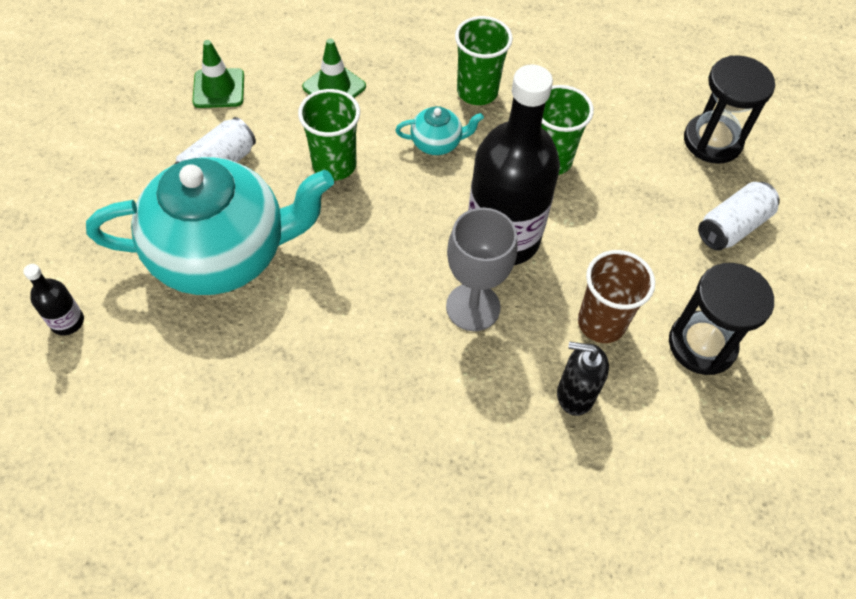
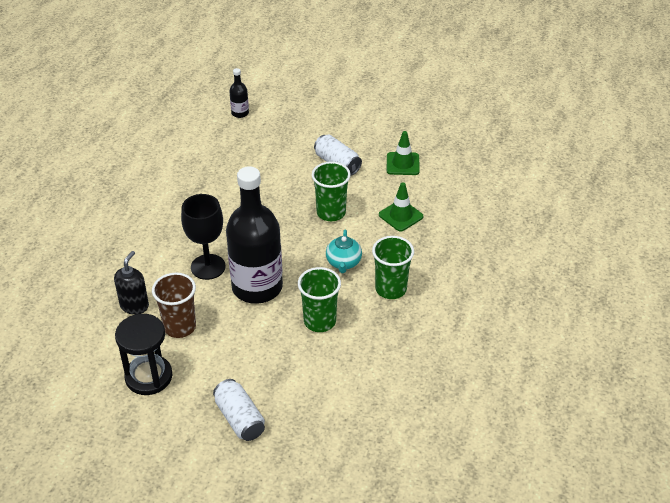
camera: 100 degrees right, 15 degrees down
turquoise teapot [86,157,334,295] -> none
grey goblet [446,207,518,331] -> black goblet [181,194,225,280]
black hourglass [684,55,775,164] -> none

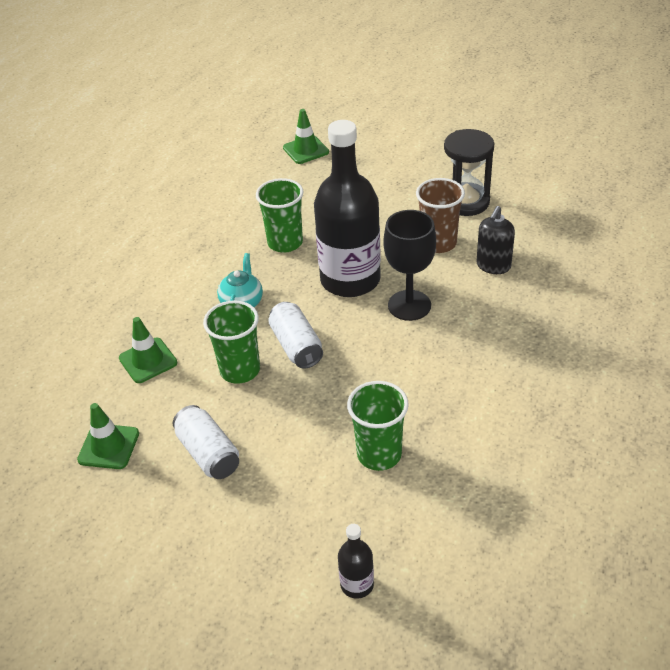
camera: 170 degrees left, 0 degrees up
white can [213,379,265,441] -> white can moved to [268,302,323,369]
green cup [372,236,414,299] -> green cup moved to [347,381,409,471]
none -> green traffic cone [283,109,329,164]

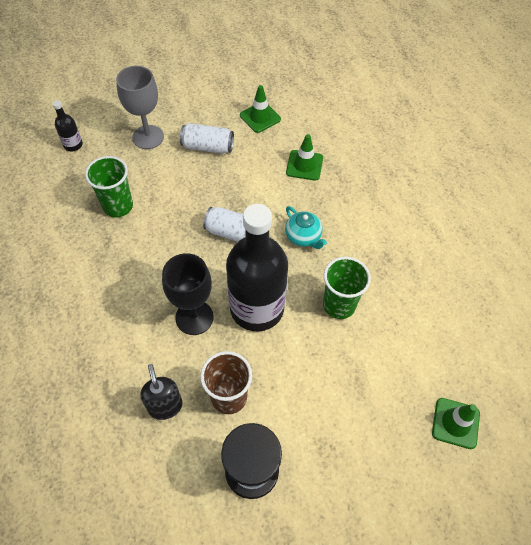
camera: 130 degrees right, 15 degrees up
green cup [203,300,260,384] -> none
none -> grey goblet [116,66,164,149]

